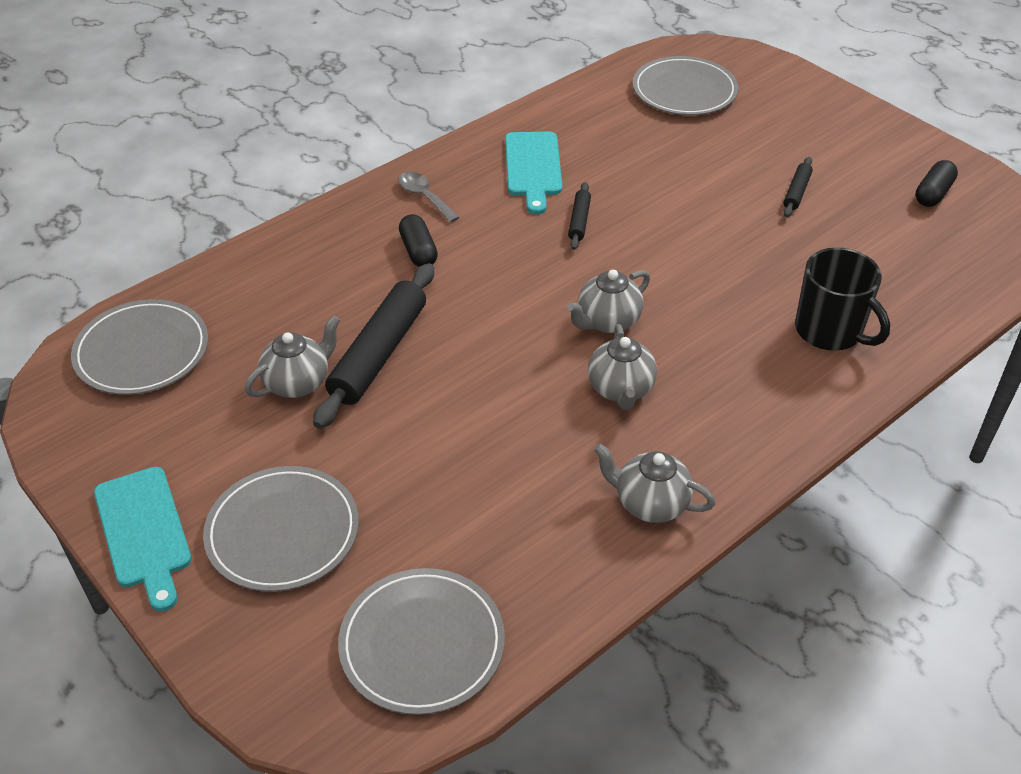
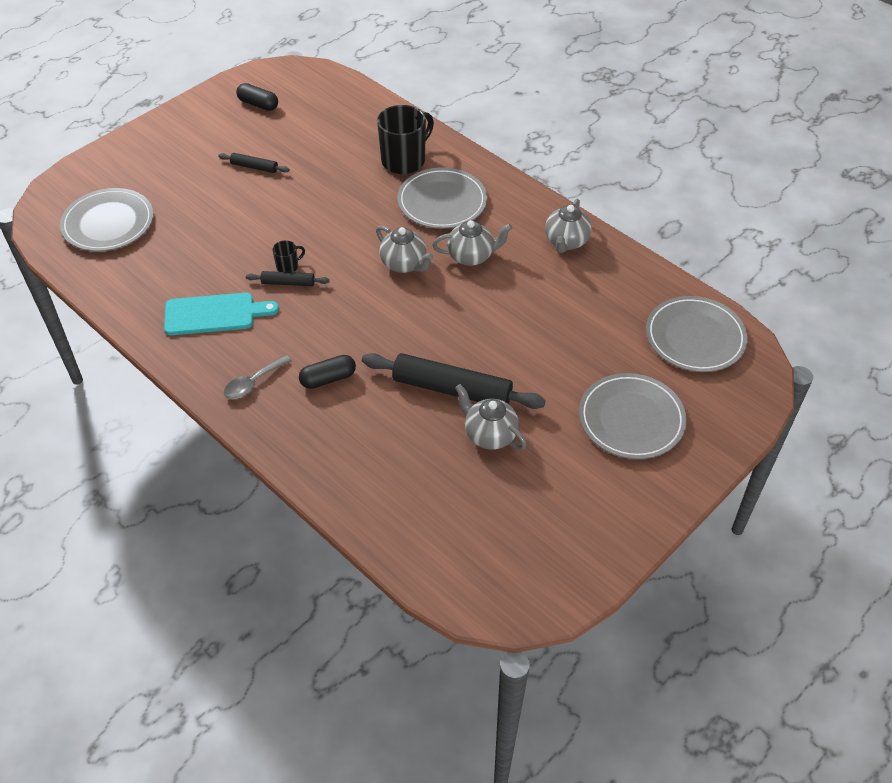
camera: 95 degrees left, 5 degrees up
grey plate [71,299,208,395] -> grey plate moved to [397,167,487,229]
turquoise cutting board [94,467,192,612] -> none
none -> black mug [272,240,305,272]

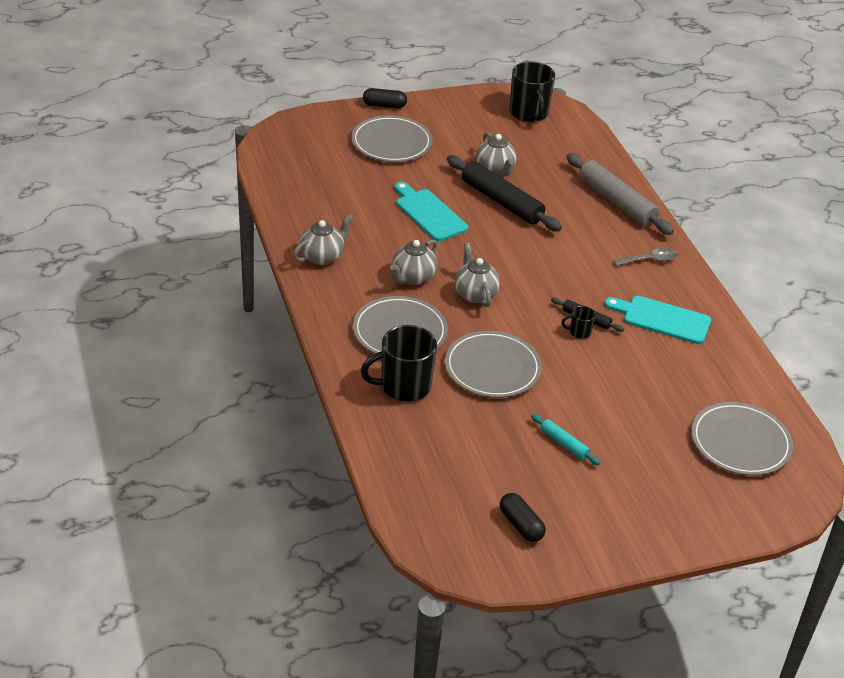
camera: 155 degrees left, 10 degrees down
black rolling pin [218,153,290,173] -> turquoise rolling pin [531,414,600,465]
black capsule [299,355,356,389] -> black capsule moved to [363,88,407,109]
grey teapot [432,220,512,266] -> grey teapot turned 75 degrees counterclockwise [390,240,437,285]
grey plate [646,296,748,372] -> grey plate moved to [445,331,542,398]
none -> turquoise cutting board [395,182,468,241]
none -> black mug [509,62,555,122]
none -> grey rolling pin [566,153,674,235]

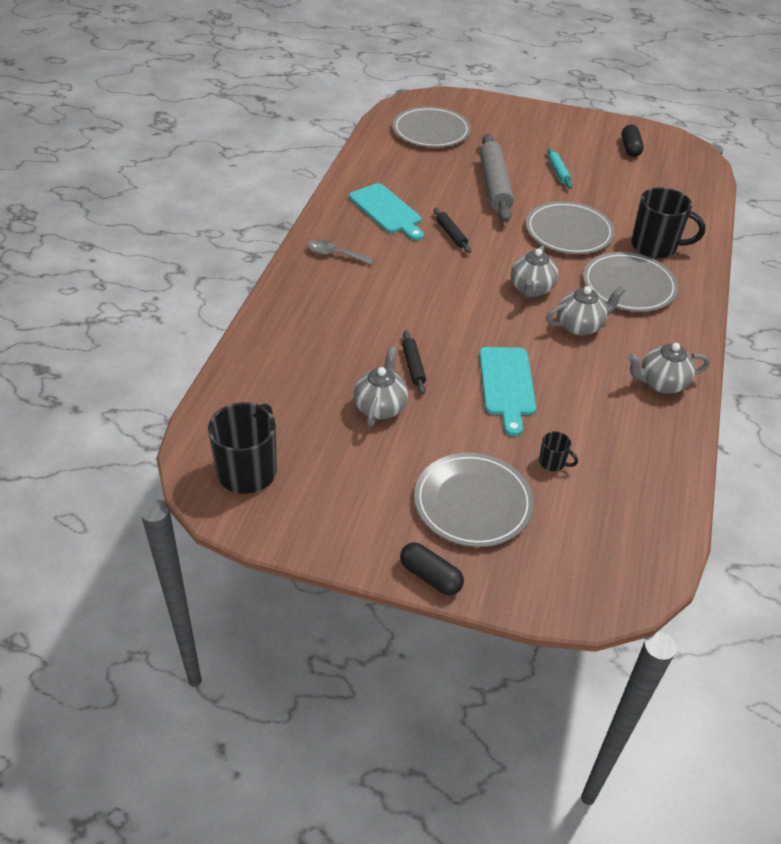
camera: 145 degrees left, 5 degrees up
black rolling pin [447,155,562,231] -> black rolling pin [402,330,426,395], size x0.48
black mug [562,306,596,339] -> black mug moved to [539,431,578,471]
grey rolling pin [566,153,674,235] -> grey rolling pin moved to [479,134,514,223]

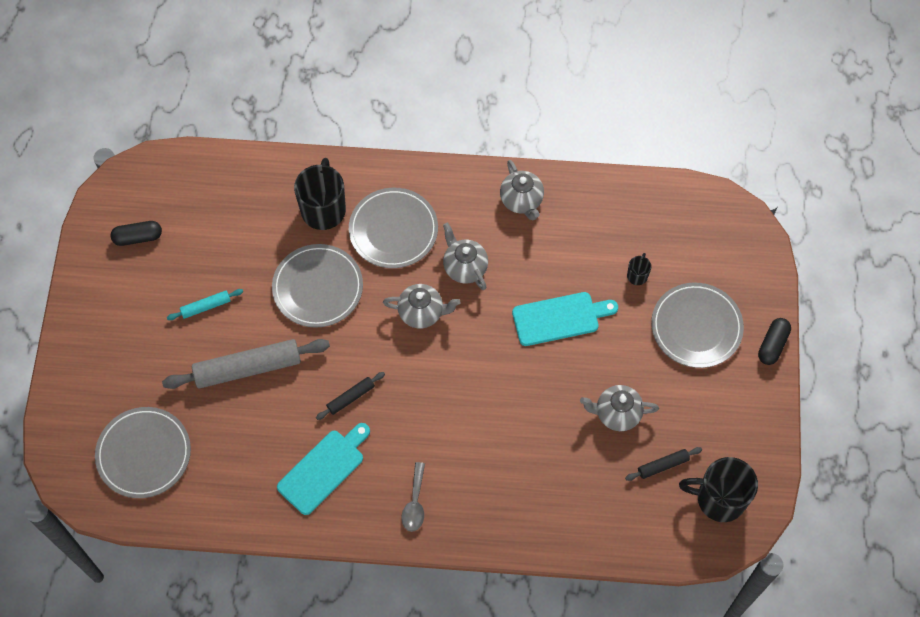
camera: 100 degrees left, 20 degrees up
black rolling pin [402,330,426,395] -> black rolling pin moved to [625,447,702,481]

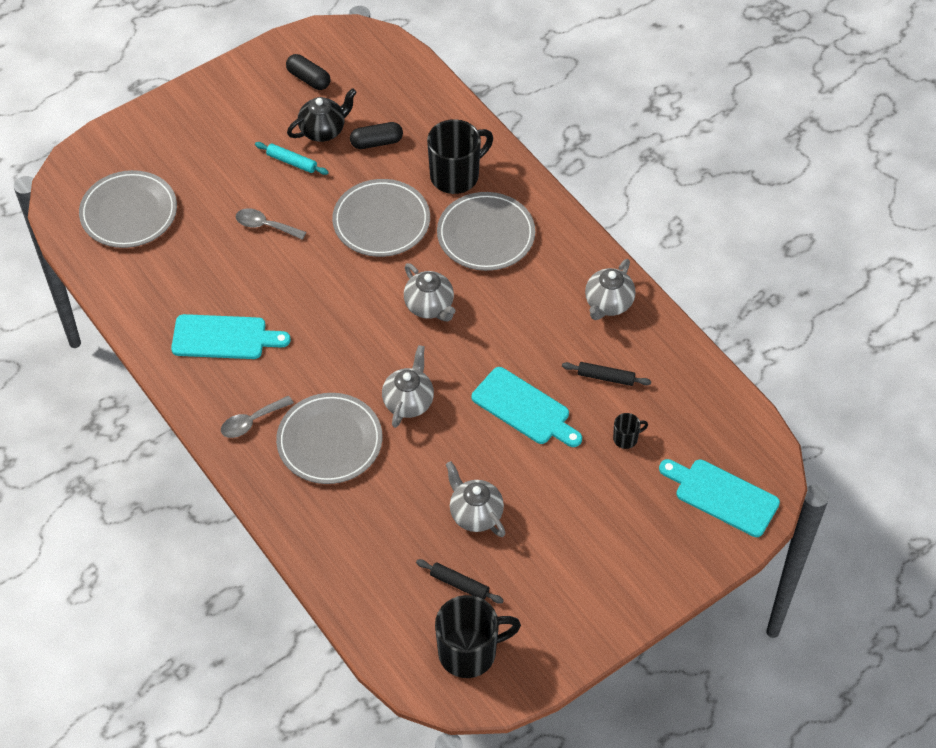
camera: 50 degrees right, 10 degrees down
grey rolling pin [162,339,330,389] -> grey spoon [236,208,306,240]
black rolling pin [316,372,385,420] -> black rolling pin moved to [562,362,651,386]
grey teapot [443,223,488,290] -> grey teapot moved to [382,345,434,428]
grey plate [651,283,744,368] -> grey plate moved to [276,393,382,484]
black mug [679,457,758,522] -> black mug turned 105 degrees clockwise [435,595,521,678]
black capsule [758,318,791,365] -> black capsule moved to [350,122,403,149]
none -> black teapot [287,88,357,142]
none -> turquoise cutting board [659,459,780,537]

